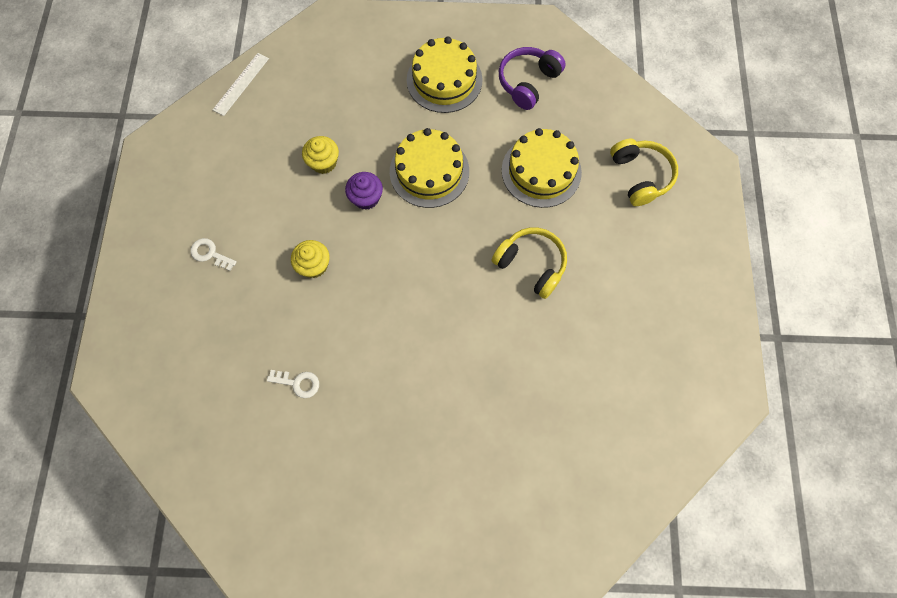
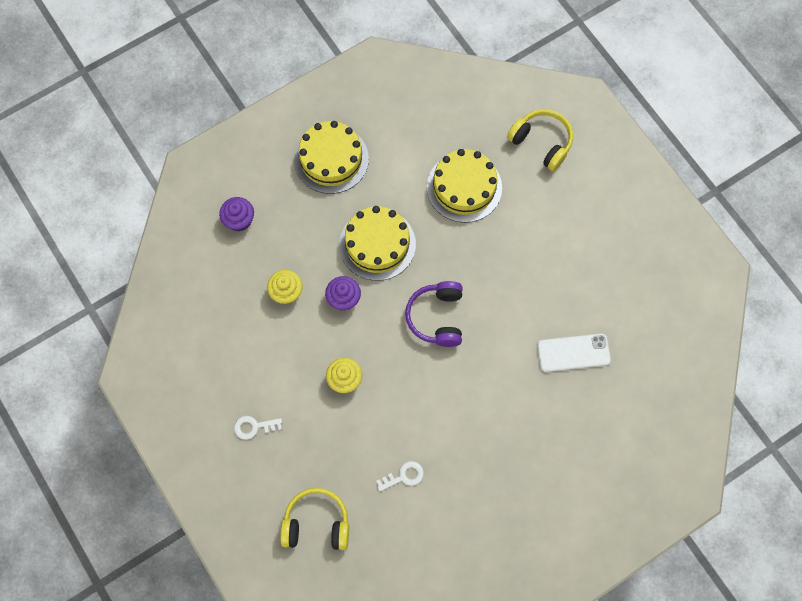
camera: 35 degrees left, 0 degrees up
white ruler [213,53,269,116] -> none
yellow headphones [492,227,567,299] -> yellow headphones moved to [280,488,349,550]
purple headphones [499,47,566,110] -> purple headphones moved to [405,281,463,347]
none -> purple cupcake [219,197,254,231]
none -> white phone [537,333,611,372]

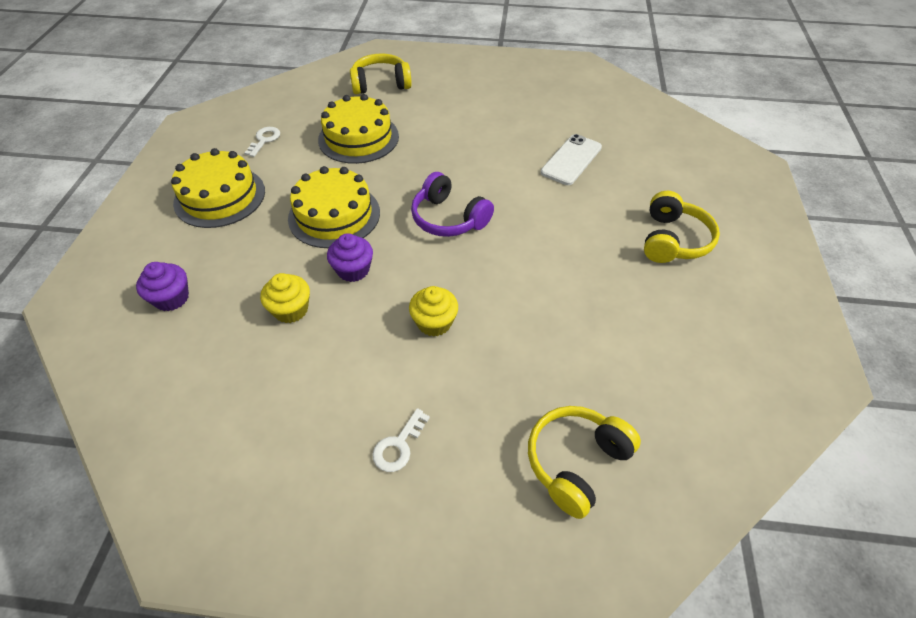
camera: 50 degrees left, 20 degrees down
white key [376,461,424,491] -> white key moved to [244,127,280,157]
none -> yellow headphones [644,191,720,263]

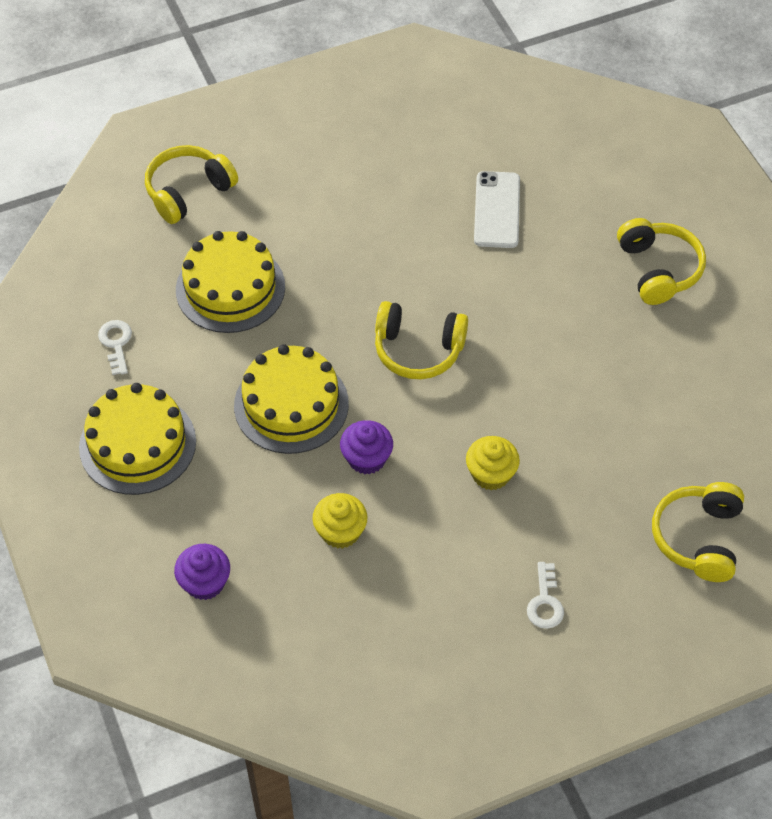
camera: 30 degrees left, 5 degrees up
purple headphones [411,172,494,237] -> yellow headphones [375,301,468,379]

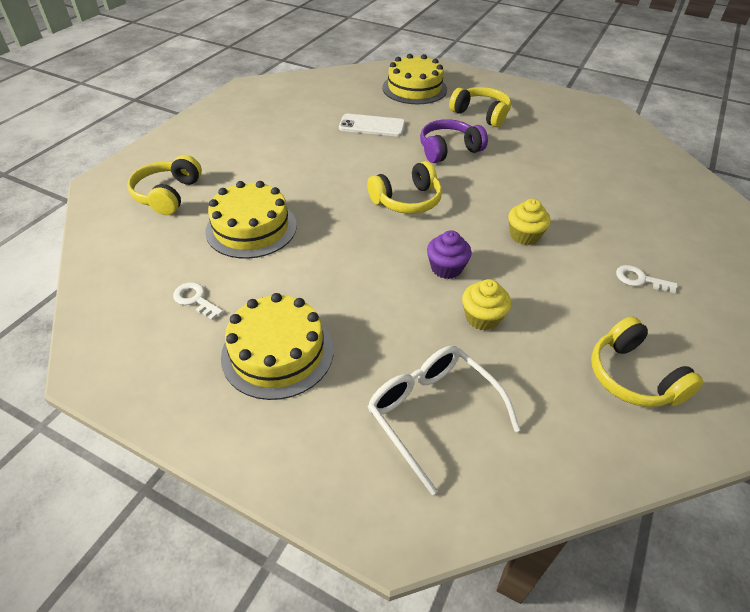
camera: 40 degrees left, 10 degrees down
purple cupcake [174,544,230,600] -> white glasses [368,345,520,495]
yellow cake [234,344,349,454] -> yellow cake moved to [382,54,447,104]
white phone [474,171,520,248] -> white phone turned 45 degrees counterclockwise [339,114,405,137]
white key [527,562,564,629] -> white key turned 150 degrees clockwise [616,265,678,293]
yellow headphones [652,482,744,582] -> yellow headphones moved to [591,316,704,407]
none -> purple headphones [420,119,488,163]

